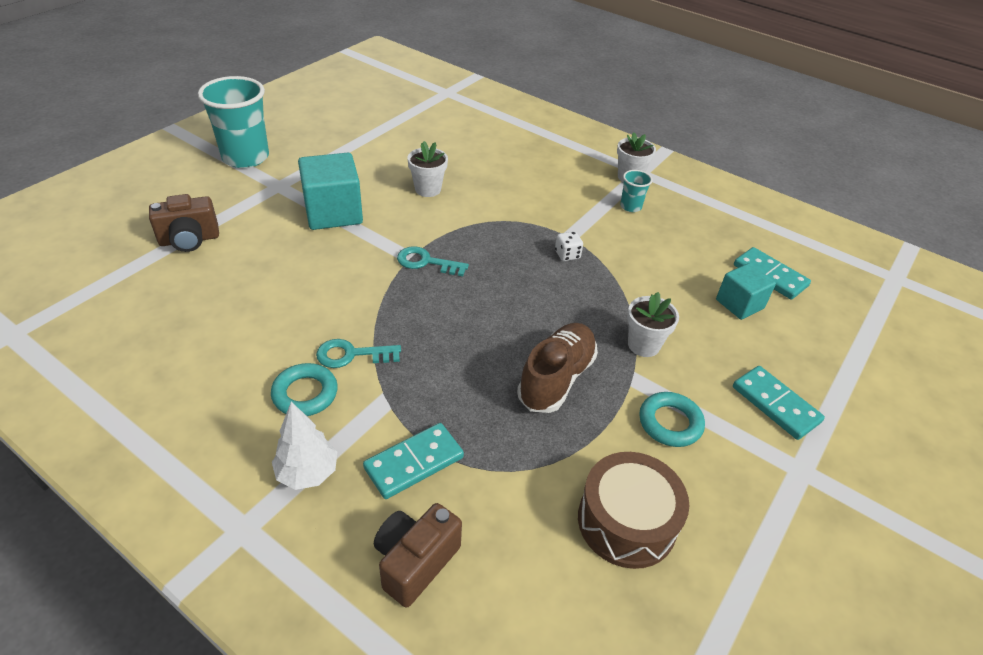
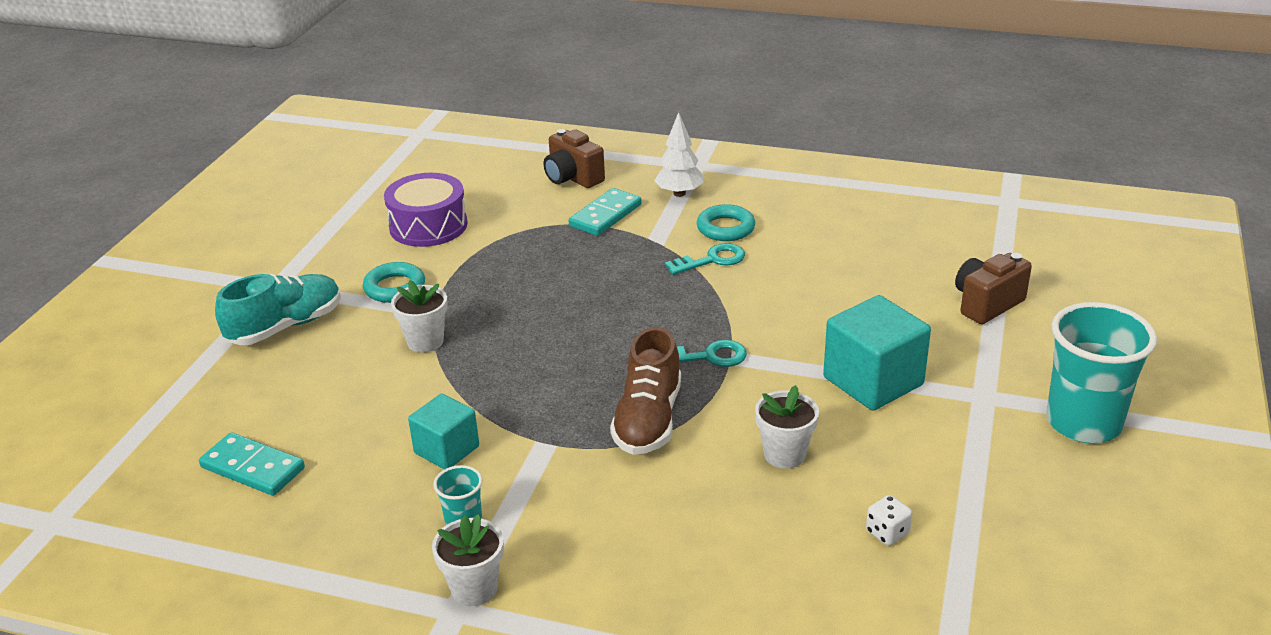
camera: 165 degrees right, 10 degrees down
brown camera [374,503,462,608] -> brown camera turned 120 degrees clockwise [544,129,605,188]
brown shoe [517,323,598,413] -> brown shoe moved to [610,327,681,455]
white dice [555,231,583,261] -> white dice moved to [866,495,912,546]
brown drum [578,452,689,569] -> purple drum [384,173,468,247]
turquoise cube [716,263,776,320] -> turquoise cube moved to [408,394,479,470]
turquoise domino [733,366,825,440] -> turquoise shoe [215,274,341,345]

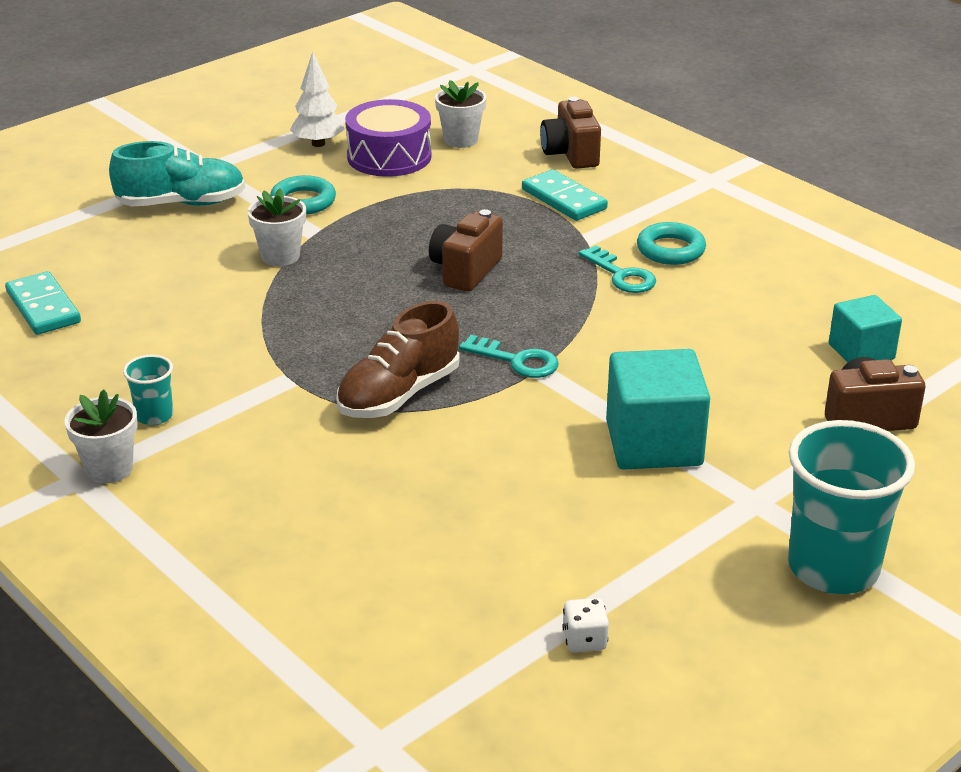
camera: 30 degrees right, 0 degrees up
turquoise cube [408,394,479,470] -> turquoise cube moved to [829,295,902,363]
turquoise domino [569,188,642,236] -> turquoise domino turned 75 degrees clockwise [522,169,608,221]
white tree [654,112,704,197] -> white tree moved to [290,52,345,147]
turquoise key [665,243,745,275] -> turquoise key turned 45 degrees clockwise [579,245,656,293]
white flower pot [755,385,819,469] -> white flower pot moved to [435,80,486,148]
white dice [866,495,912,546] -> white dice moved to [562,598,609,652]
none -> brown camera [429,209,503,292]

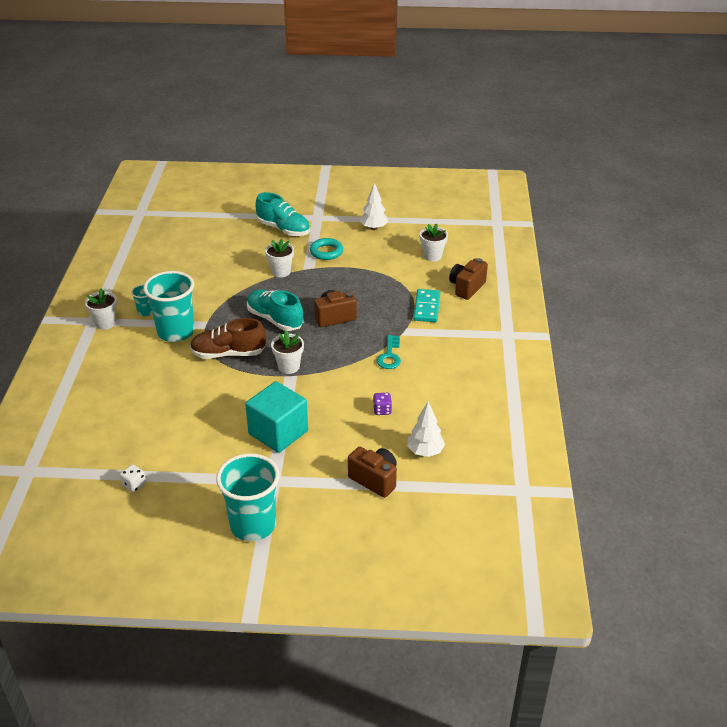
camera: 45 degrees right, 5 degrees up
turquoise domino [5,271,81,335] -> none
purple drum [345,99,432,177] -> none
turquoise key [459,335,559,378] -> white flower pot [271,330,304,374]
turquoise ring [637,222,706,265] -> none
turquoise cube [829,295,902,363] -> white tree [407,401,445,457]
none -> turquoise cup [143,271,195,342]
none -> turquoise shoe [247,289,303,331]
none -> purple dice [373,393,392,415]

